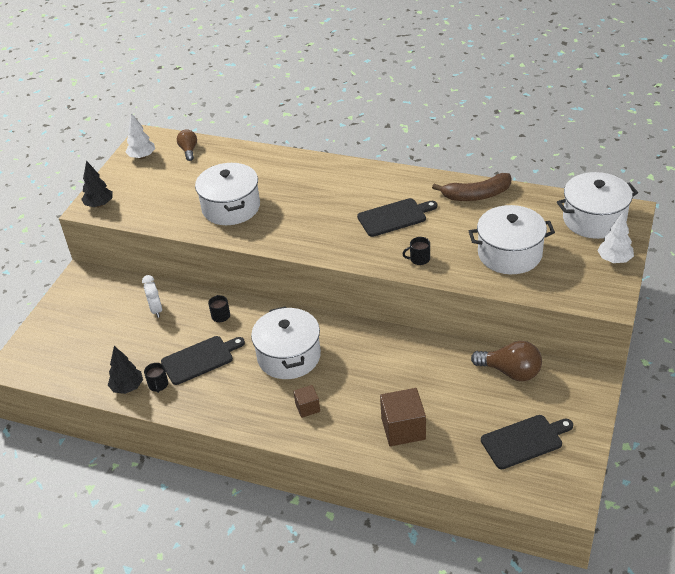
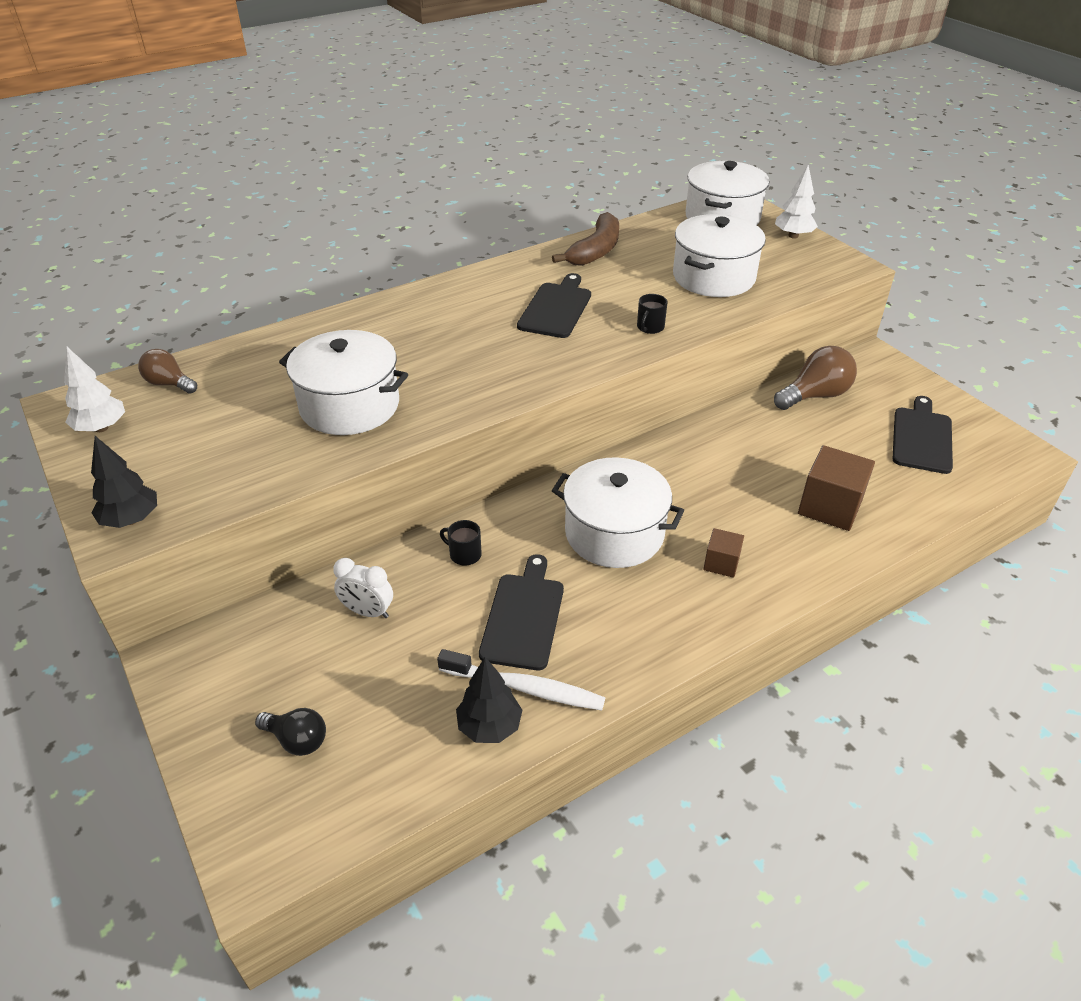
camera: 55 degrees left, 0 degrees up
black mug [144,363,168,393] -> white toothbrush [437,649,605,711]
none -> black light bulb [255,708,326,756]

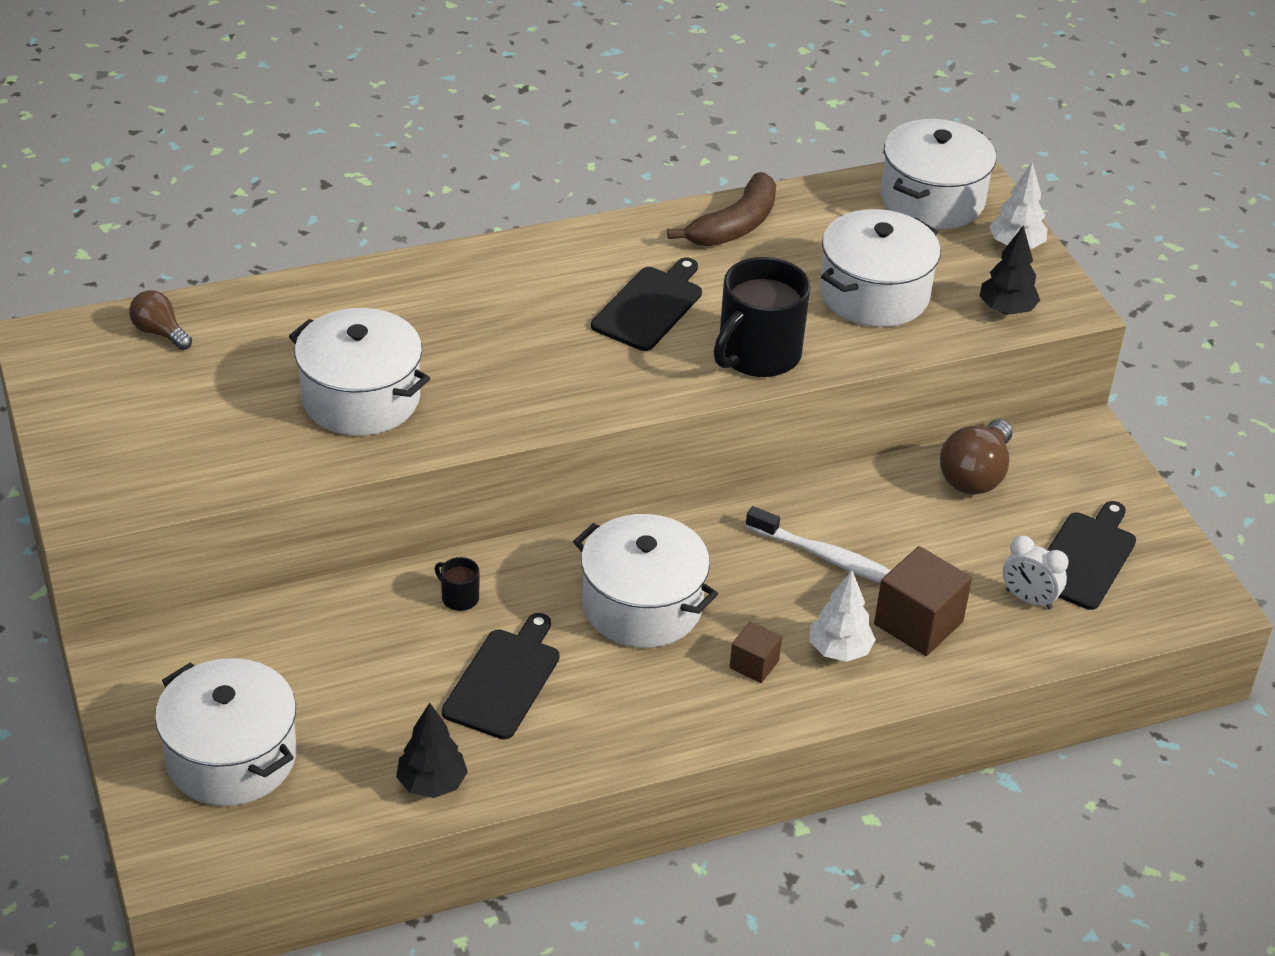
camera: 10 degrees right, 0 degrees up
white tree [64,347,125,432] -> white tree moved to [810,570,876,662]
black tree [91,436,157,528] -> black tree moved to [980,225,1040,315]
black light bulb [255,708,326,756] -> white pot [155,658,297,806]
white clock [333,558,393,618] -> white clock moved to [1002,536,1069,609]
white toothbrush [437,649,605,711] -> white toothbrush moved to [746,506,891,584]
black mug [637,294,668,334] -> black mug [714,257,811,377], size x2.34
brown light bulb [774,346,857,410] -> brown light bulb turned 135 degrees clockwise [940,419,1013,495]

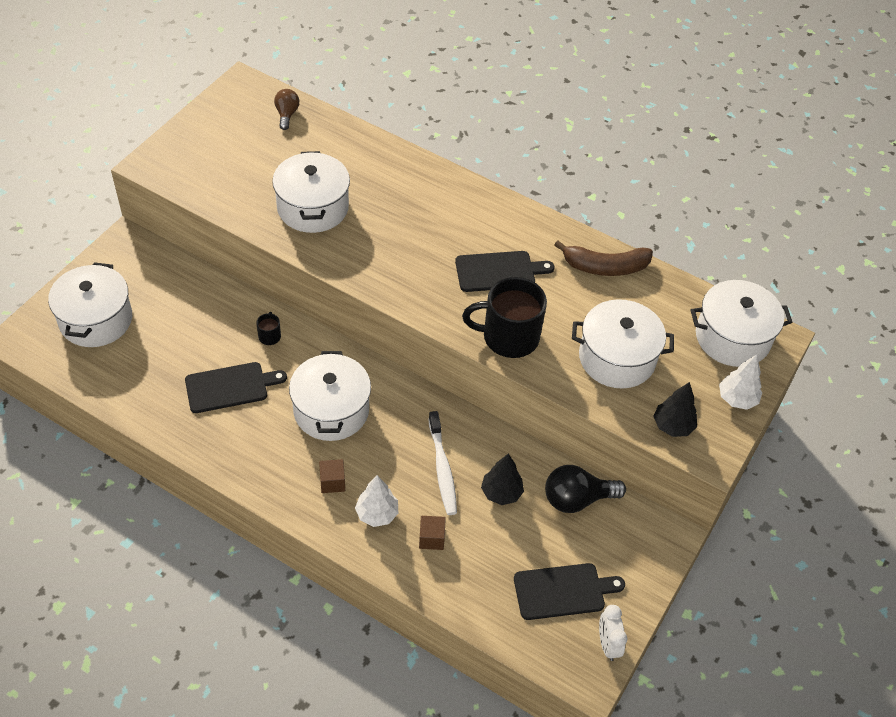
camera: 50 degrees right, 10 degrees up
black tree [396,703,468,798] -> black tree moved to [481,454,524,505]
brown cube [874,546,972,656] -> brown cube [419,516,446,550], size x0.56
brown light bulb [940,419,1013,495] -> black light bulb [545,465,626,513]
white clock [1002,536,1069,609] -> white clock moved to [599,605,627,661]

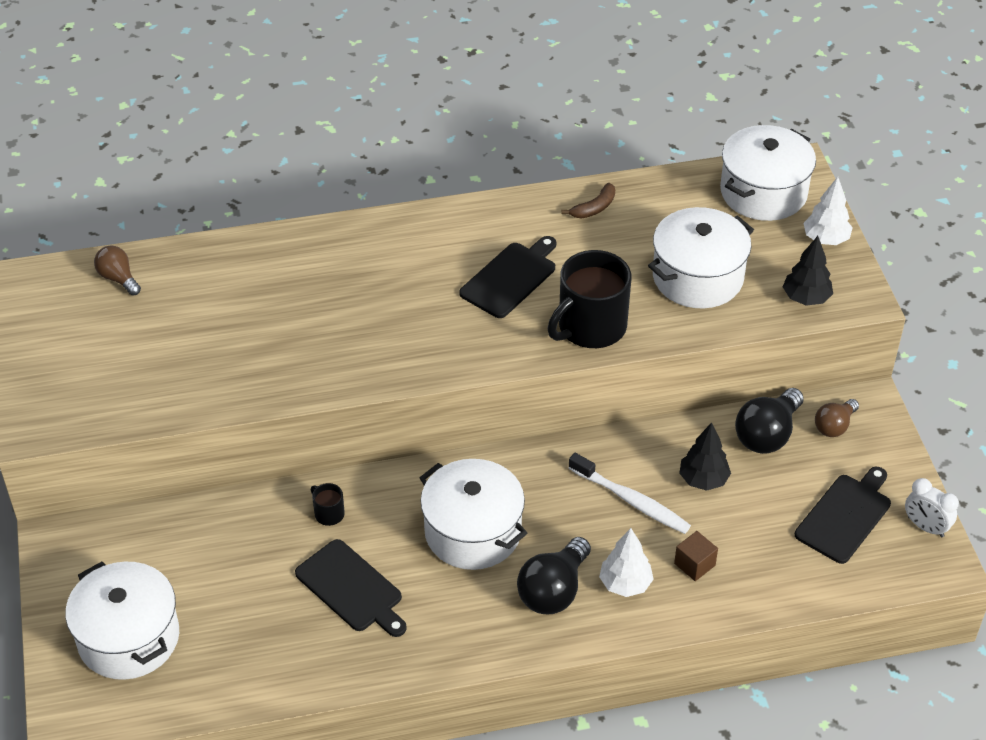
camera: 40 degrees left, 5 degrees down
black cutting board [185,362,287,413] -> black cutting board turned 105 degrees clockwise [295,539,407,637]
white pot [272,151,350,233] -> none
brown cube [319,459,345,493] -> black light bulb [517,537,591,614]
brown banana [554,241,653,276] -> brown banana [561,183,615,219], size x0.56
none -> brown light bulb [815,399,859,437]

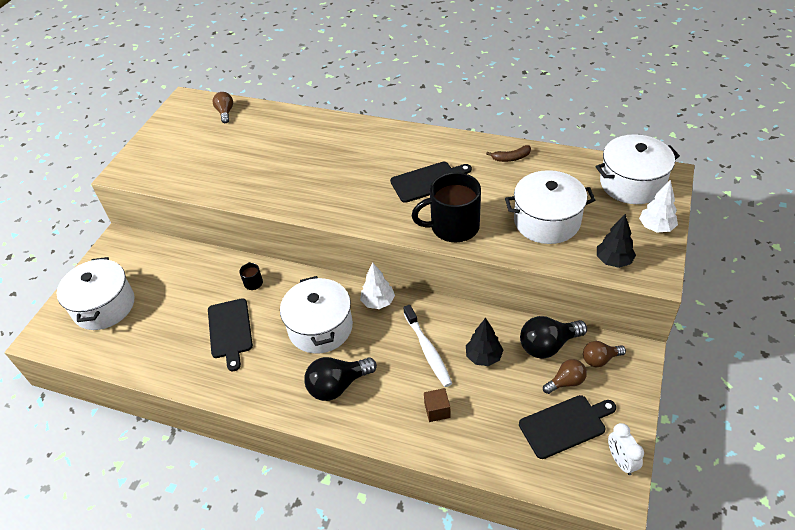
camera: 35 degrees right, 0 degrees up
white tree [599,528,654,597] -> white tree moved to [360,262,395,309]
none -> brown light bulb [543,359,587,394]

